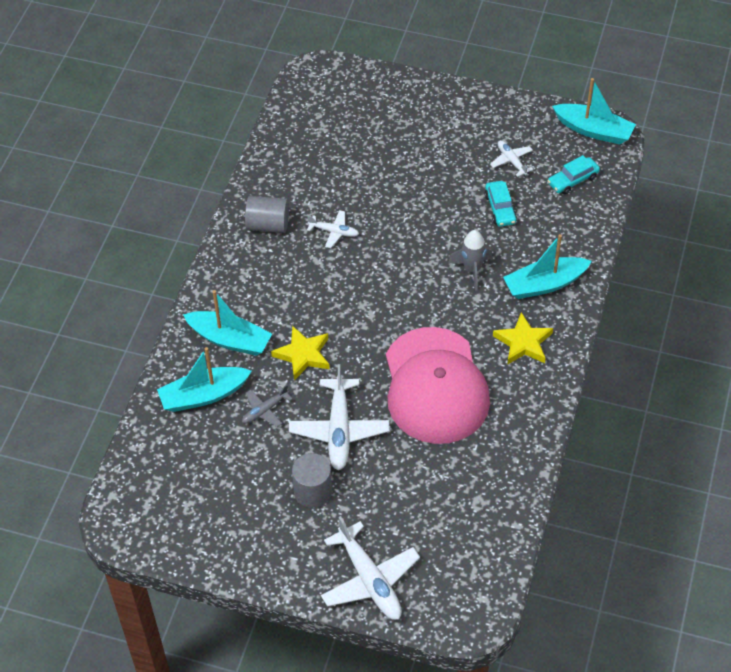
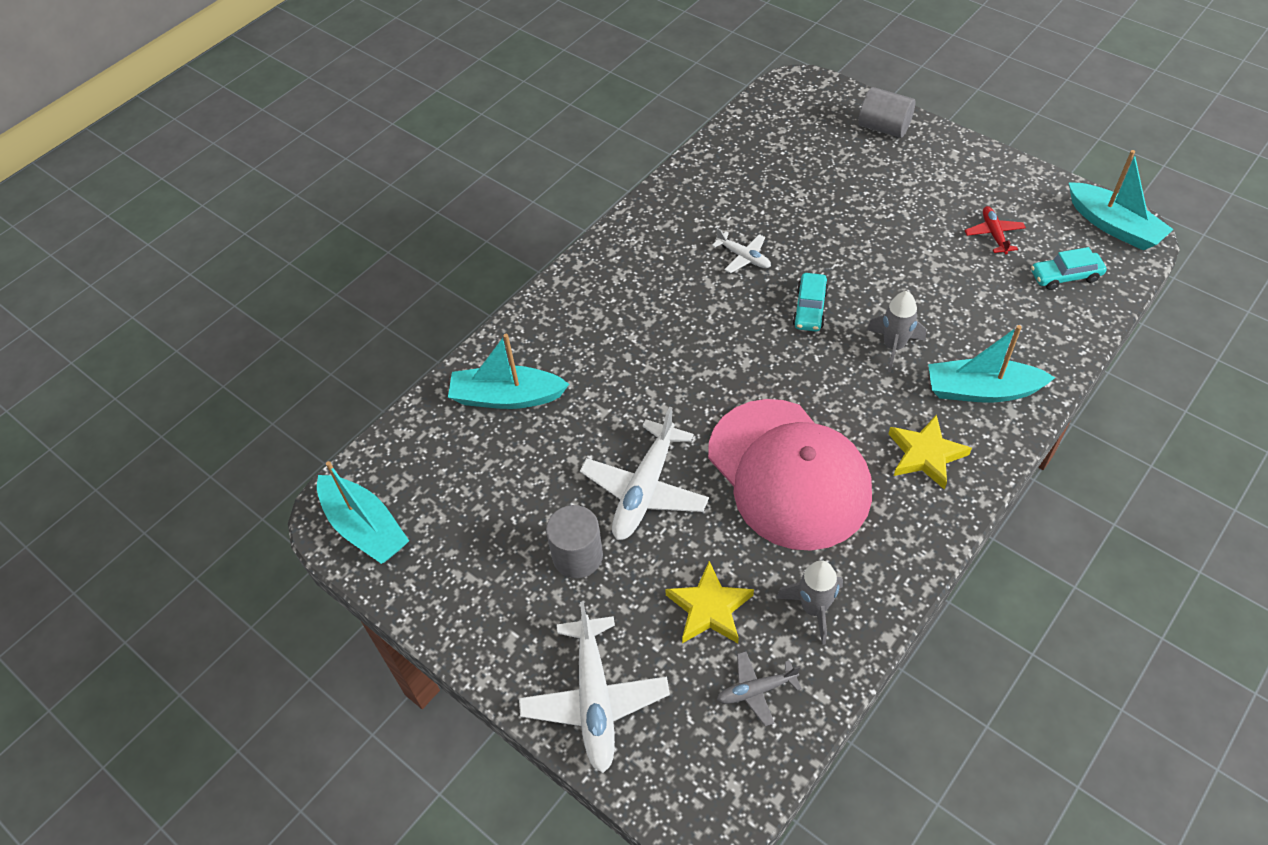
camera: 25 degrees right, 0 degrees up
turquoise boat [183,290,272,356] -> turquoise boat moved to [317,461,409,564]
grey plane [242,385,293,427] -> grey plane moved to [717,651,802,726]
grey cylinder [245,196,289,233] -> grey cylinder moved to [859,87,915,138]
yellow star [271,326,330,381] -> yellow star moved to [665,561,754,643]
pink cap [386,327,490,444] -> pink cap turned 45 degrees counterclockwise [708,399,872,551]
turquoise car [485,181,517,227] -> turquoise car moved to [793,273,829,331]
white plane [490,140,533,177] -> red plane [964,206,1026,254]
none -> grey rocket [776,560,843,645]

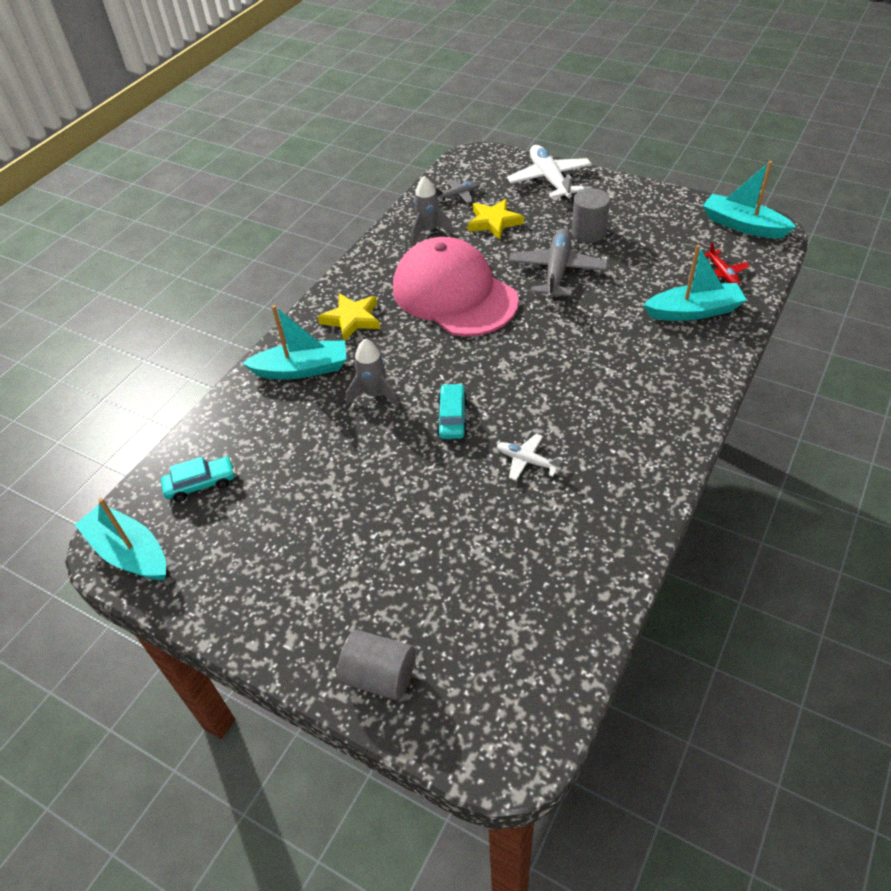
camera: 170 degrees right, 5 degrees down
white plane [580,406,709,540] -> grey plane [509,228,608,299]
red plane [964,206,1026,254] -> red plane moved to [704,242,750,286]

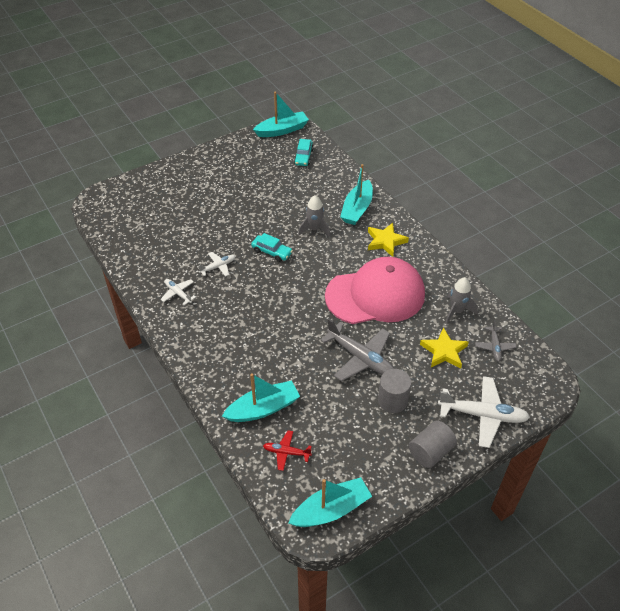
camera: 115 degrees right, 0 degrees up
grey cylinder [337,630,415,700] -> grey cylinder moved to [409,420,457,468]
turquoise boat [644,245,747,321] -> turquoise boat turned 135 degrees counterclockwise [222,373,300,422]
none -> white plane [161,279,196,305]

